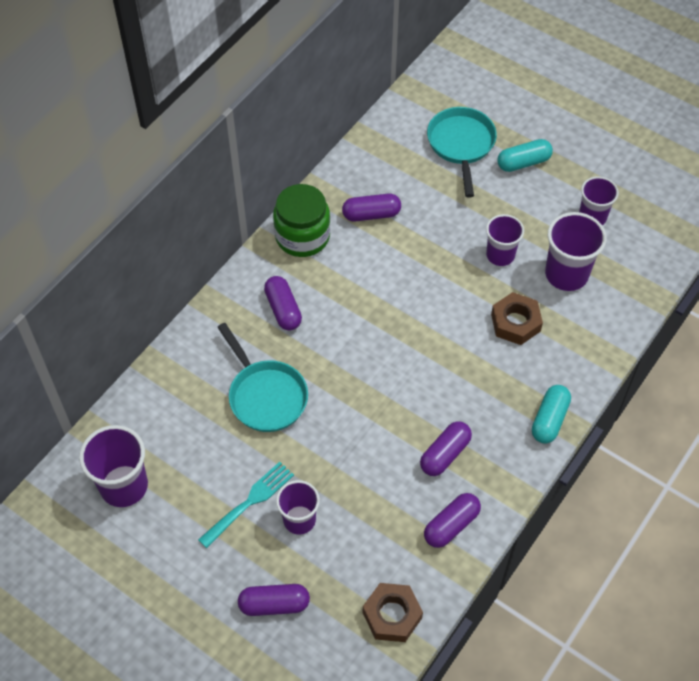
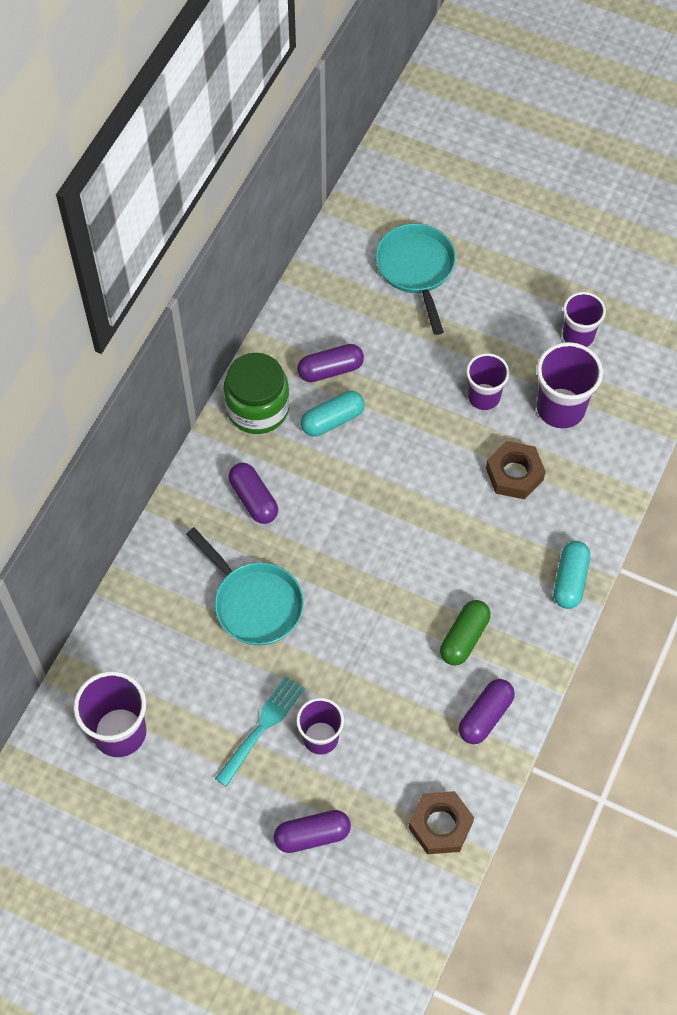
camera: 10 degrees left, 5 degrees up
purple capsule [420,421,472,476] -> green capsule [440,600,491,666]
turquoise capsule [497,139,553,172] -> turquoise capsule moved to [301,391,365,437]

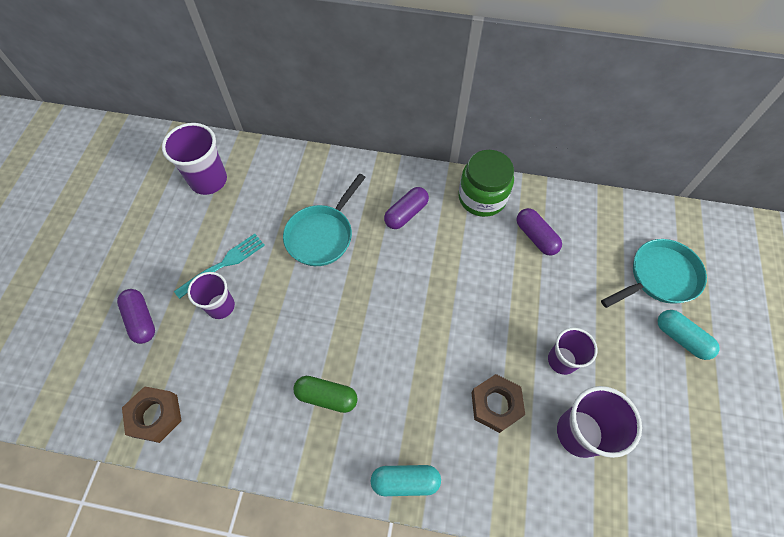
camera: 75 degrees right, 0 degrees up
turquoise fork [215,676,305,787] -> turquoise fork turned 60 degrees counterclockwise [174,234,265,299]
turquoise capsule [301,391,365,437] -> turquoise capsule moved to [657,310,720,360]
purple capsule [459,679,515,744] -> none
purple cup [563,292,606,347] -> none

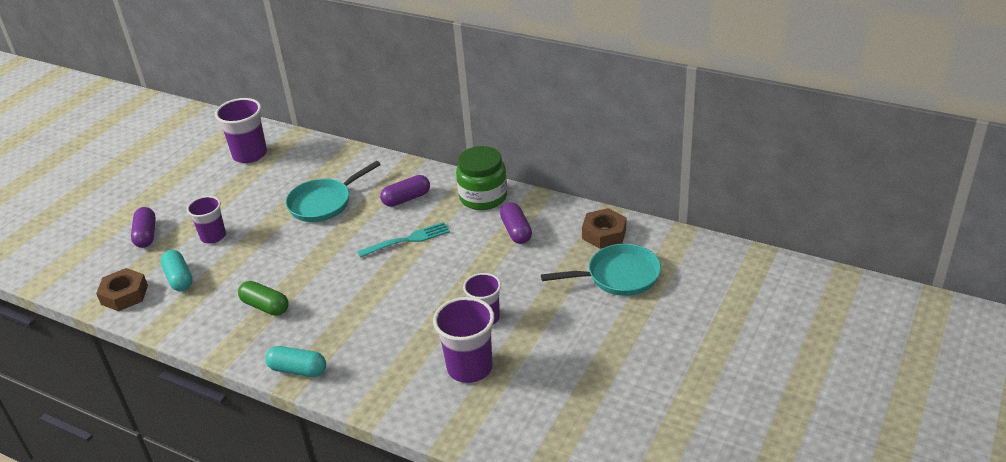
camera: 20 degrees right, 25 degrees down
turquoise fork [174,234,265,299] -> turquoise fork moved to [357,222,450,258]
brown nut [471,374,525,433] -> brown nut moved to [582,208,626,249]
turquoise capsule [657,310,720,360] -> turquoise capsule moved to [160,250,193,291]

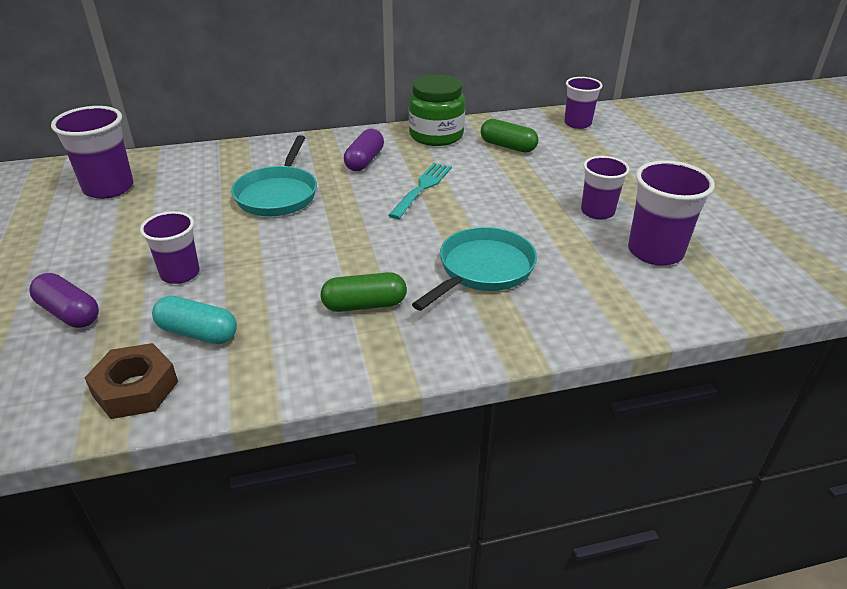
camera: 45 degrees left, 0 degrees up
turquoise capsule [265,346,326,377] -> none
purple capsule [500,202,532,244] -> green capsule [481,119,538,153]
turquoise pan [541,244,661,296] -> turquoise pan moved to [412,227,537,311]
brown nut [582,208,626,249] -> purple cup [564,77,603,129]

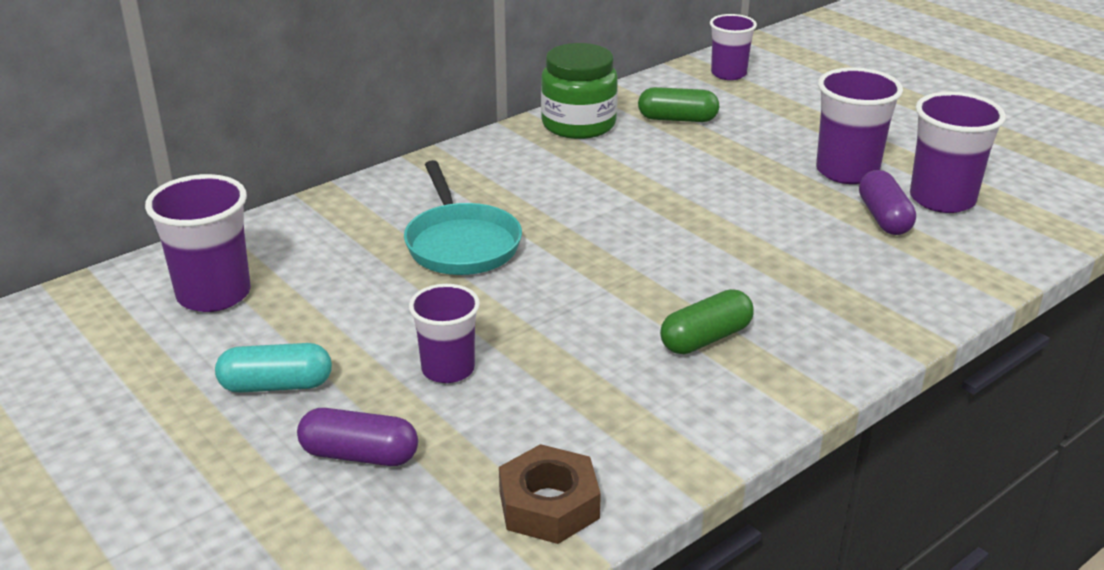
camera: 25 degrees left, 5 degrees down
turquoise capsule [152,296,237,344] -> turquoise capsule moved to [215,343,332,393]
purple capsule [344,129,384,171] -> purple capsule moved to [859,170,916,235]
turquoise fork [388,163,452,219] -> none
turquoise pan [412,227,537,311] -> none
purple cup [581,156,630,220] -> purple cup [816,68,903,184], size x1.50

